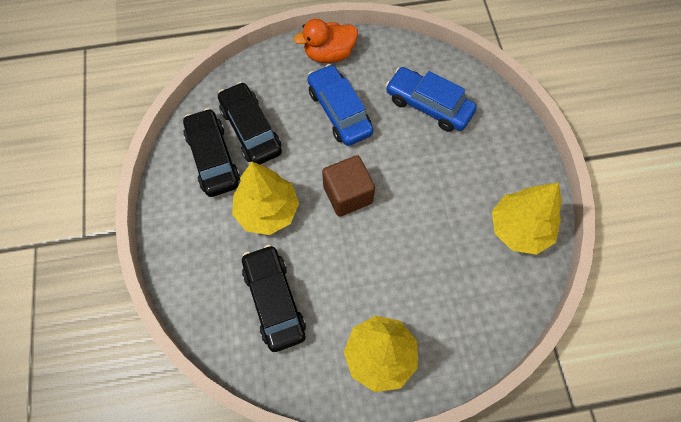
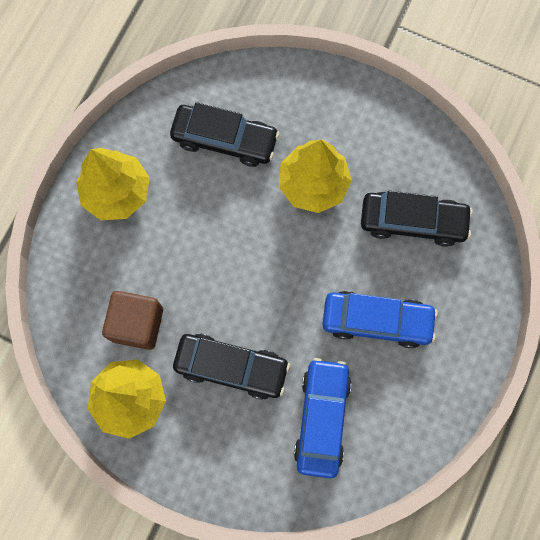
camera: 125 degrees right, 10 degrees up
black car [183,108,240,197] -> black car moved to [173,334,290,400]
orange duck [293,19,358,63] -> none
brown cube [322,155,375,217] -> brown cube moved to [102,291,163,350]
blue car [386,67,477,132] -> blue car turned 60 degrees counterclockwise [294,358,351,478]

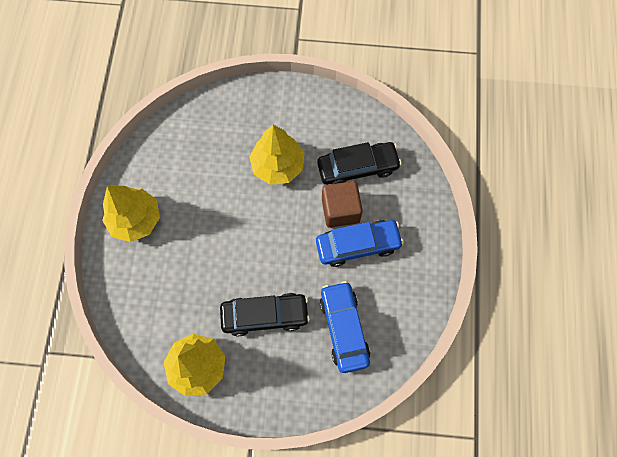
camera: 20 degrees left, 5 degrees down
brown cube [102,291,163,350] -> brown cube moved to [322,181,363,228]
black car [170,102,279,167] -> none

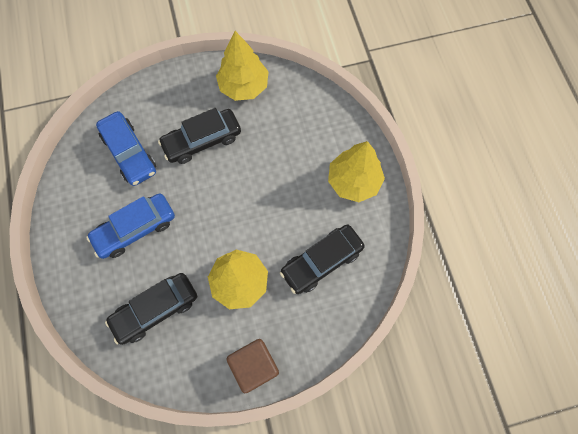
camera: 160 degrees right, 0 degrees up
brown cube [322,181,363,228] -> brown cube moved to [227,339,279,393]
none -> black car [280,225,365,294]

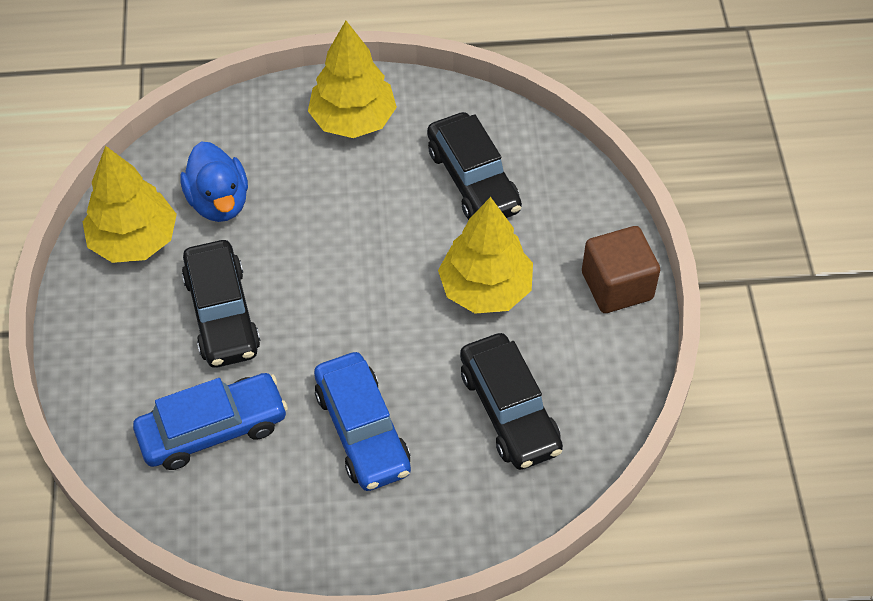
camera: 80 degrees left, 15 degrees down
none -> blue duck [180,142,248,222]

